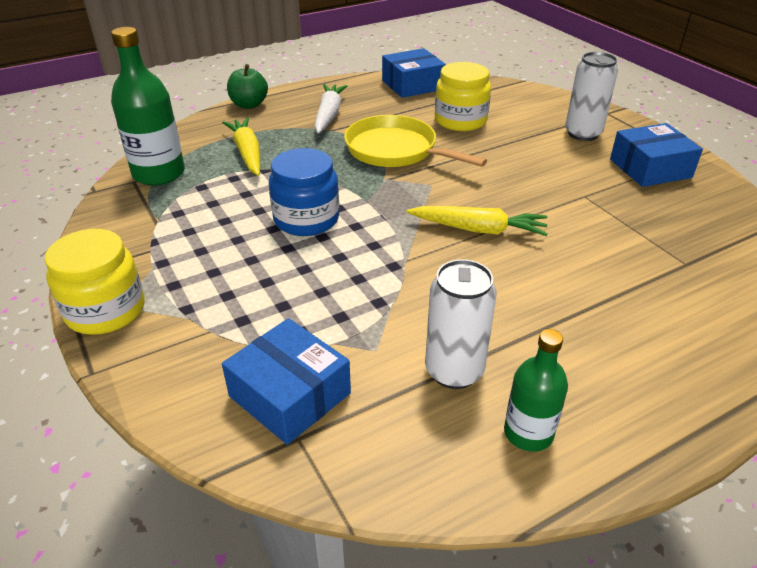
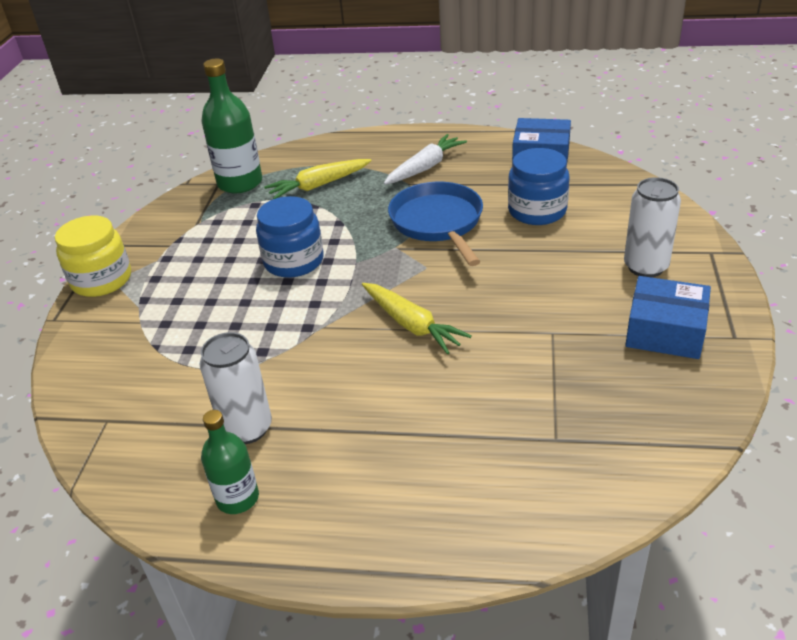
camera: 40 degrees right, 0 degrees up
yellow carrot [222,118,260,176] -> yellow carrot turned 135 degrees counterclockwise [264,159,372,199]
blue box [222,318,351,445] -> none
green apple [227,64,268,109] -> none
yellow pan [344,115,487,167] -> blue pan [388,182,483,266]
yellow jar [435,62,491,131] -> blue jar [508,148,570,225]

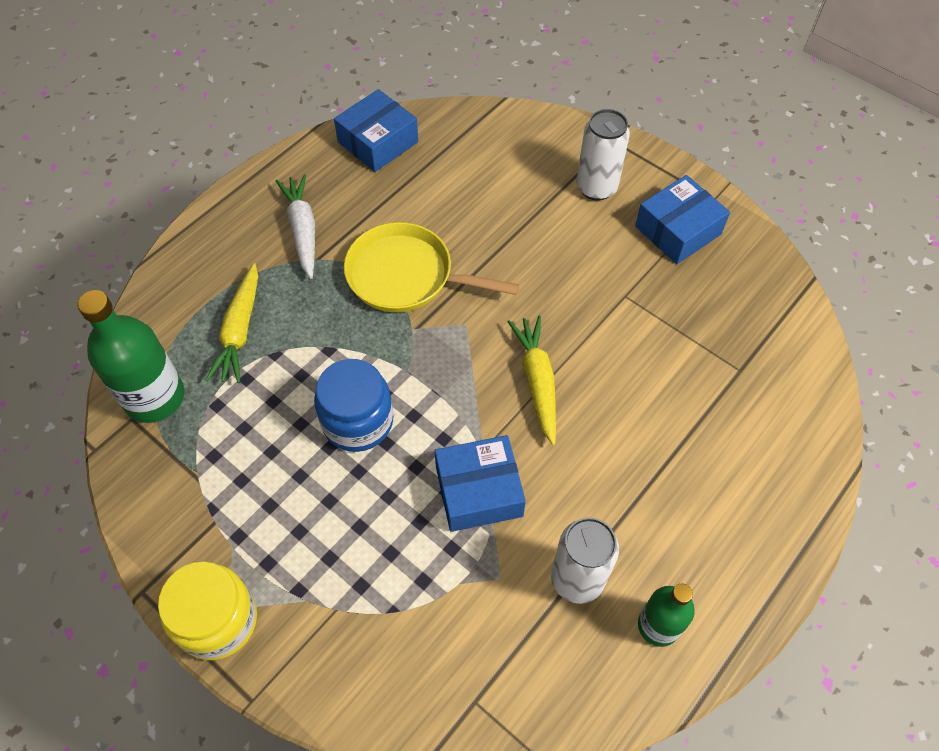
camera: 60 degrees left, 20 degrees up
yellow carrot [362,283,472,354] -> yellow carrot turned 90 degrees counterclockwise [507,316,556,446]
blue pan [388,182,483,266] -> yellow pan [344,222,519,312]
blue jar [508,148,570,225] -> none
none -> blue box [435,435,526,532]

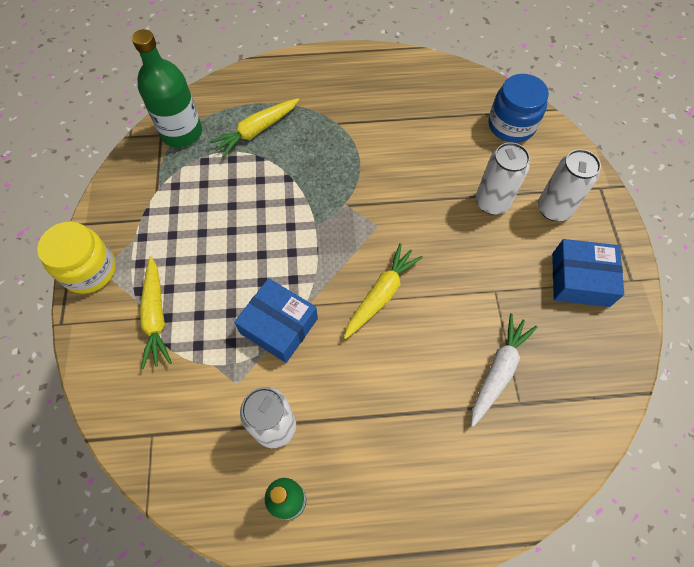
camera: 45 degrees right, 5 degrees up
white carrot [276,174,315,279] -> white carrot moved to [471,313,537,427]
blue jar [314,359,393,452] -> blue jar moved to [488,74,549,143]
blue box [334,89,418,172] -> none
yellow pan [344,222,519,312] -> none
none -> yellow carrot [140,256,172,369]
none -> white can [476,142,530,215]

